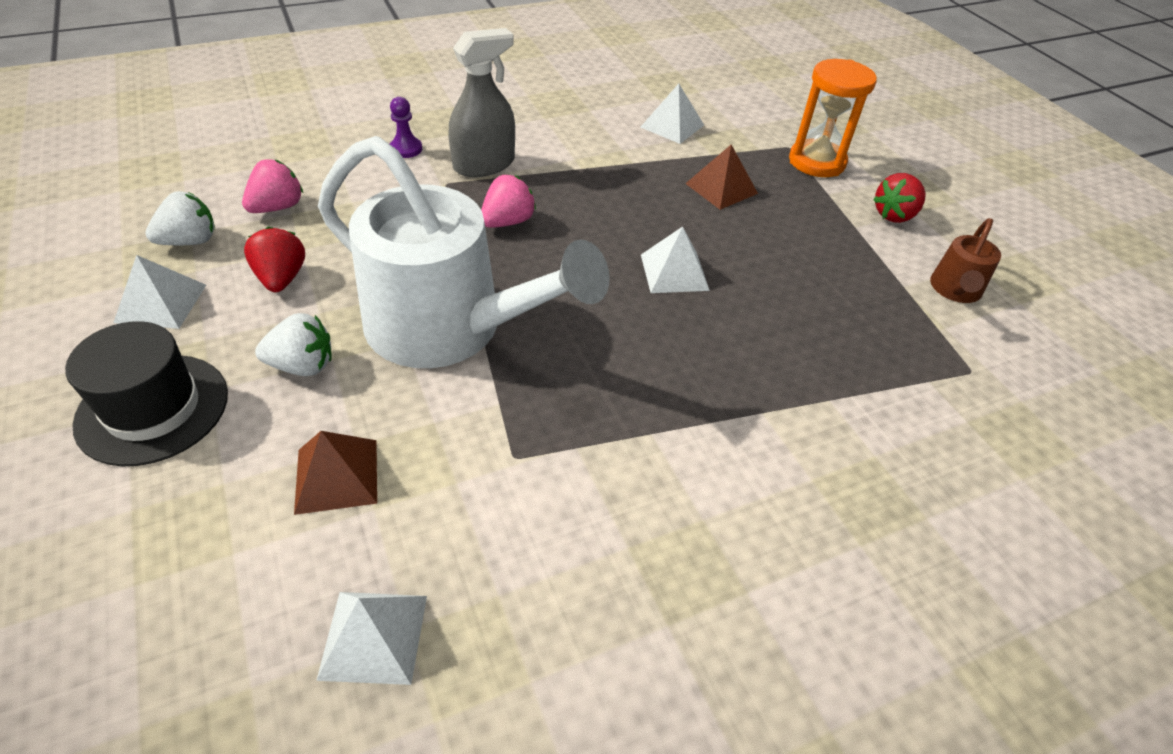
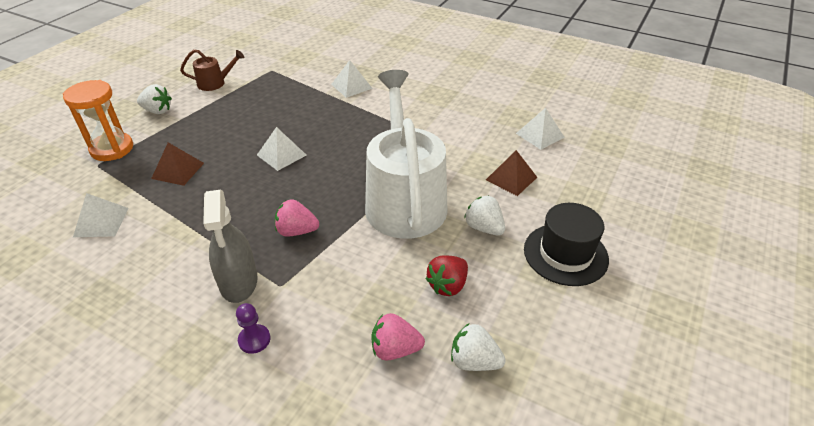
camera: 125 degrees left, 5 degrees down
white pyramid [113,255,206,329] -> white pyramid moved to [331,60,373,98]
grey spray bottle [448,28,515,177] -> grey spray bottle turned 120 degrees counterclockwise [203,190,258,303]
red strawberry [873,173,926,223] -> white strawberry [137,84,172,114]

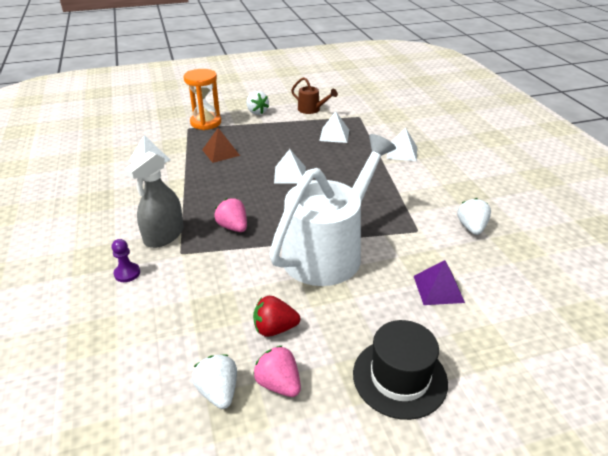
camera: 45 degrees right, 5 degrees down
pink strawberry [371,313,425,361] -> pink strawberry moved to [253,346,301,397]
white strawberry [464,195,505,236] -> white strawberry moved to [457,198,491,235]
brown pyramid [486,150,537,196] -> purple pyramid [414,260,465,305]
white pyramid [516,108,565,150] -> white pyramid moved to [319,111,349,143]

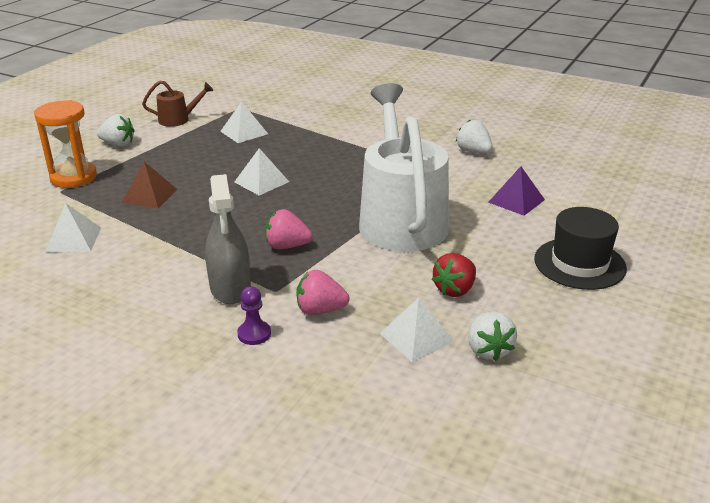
camera: 45 degrees left, 5 degrees down
white strawberry [192,354,237,409] -> white strawberry turned 120 degrees counterclockwise [468,312,517,361]
pink strawberry [253,346,301,397] -> pink strawberry moved to [296,270,350,315]
white pyramid [387,128,417,161] -> white pyramid moved to [380,297,454,362]

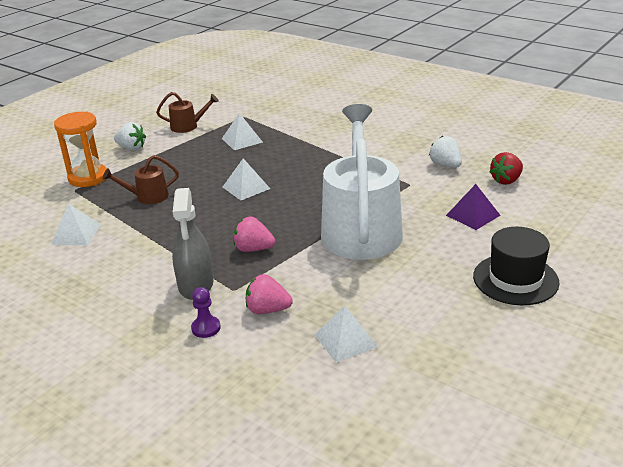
camera: 10 degrees right, 0 degrees up
brown pyramid [122,162,177,208] -> brown watering can [103,155,179,204]
red strawberry [432,253,476,297] -> red strawberry moved to [489,152,523,185]
white strawberry [468,312,517,361] -> none

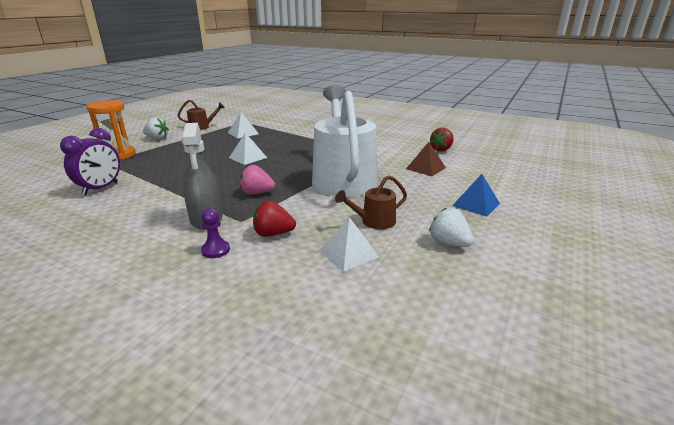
camera: 10 degrees left, 5 degrees down
white pyramid [51,203,101,246] -> purple clock [60,128,120,195]
brown watering can [103,155,179,204] -> brown watering can moved to [335,175,407,229]
pink strawberry [246,274,293,314] -> red strawberry [253,201,296,237]
white strawberry [429,136,462,168] -> white strawberry moved to [429,208,474,247]
purple pyramid [446,184,500,230] -> brown pyramid [406,142,446,176]
black hat [473,227,560,305] -> blue pyramid [452,174,500,217]

